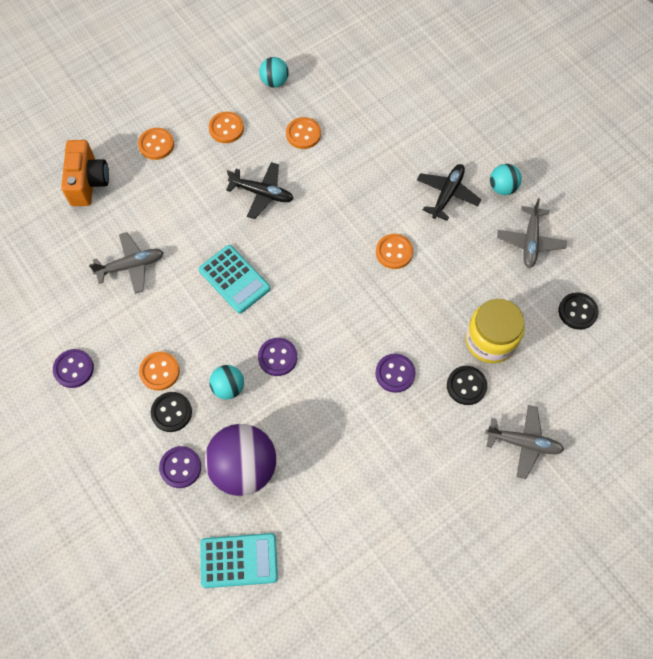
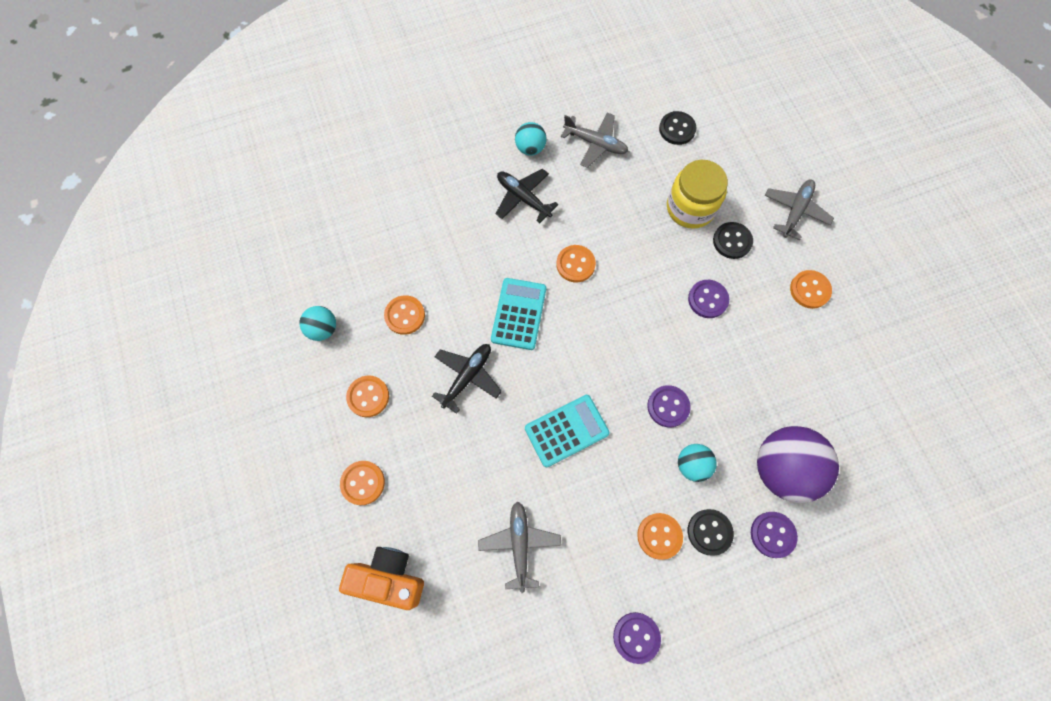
camera: 75 degrees left, 5 degrees up
turquoise calculator [200,533,278,588] -> turquoise calculator moved to [491,278,546,350]
none -> orange button [790,270,832,309]

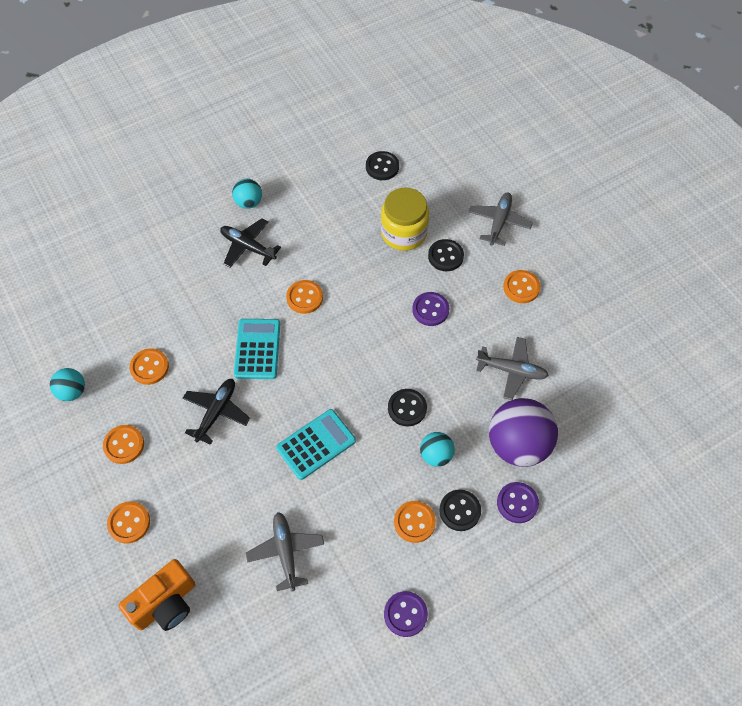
camera: 10 degrees left, 10 degrees down
orange camera [339,547,424,610] -> orange camera turned 135 degrees clockwise [119,559,195,631]
grey plane [561,113,628,168] -> grey plane moved to [476,337,549,400]
purple button [647,385,691,427] -> black button [388,389,427,426]

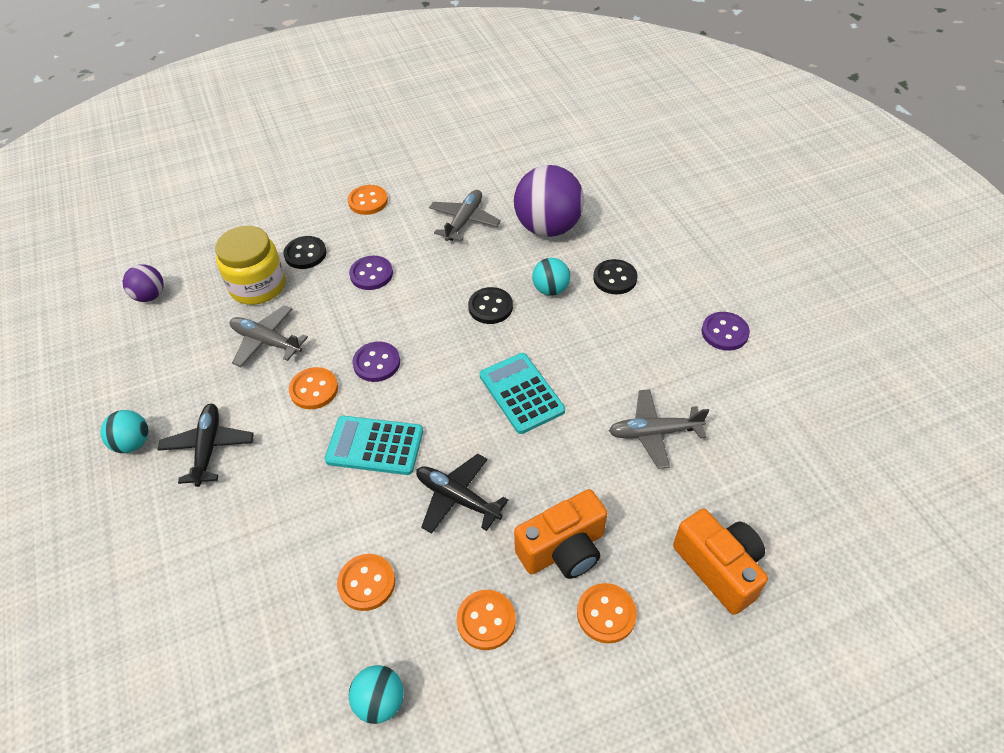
camera: 80 degrees left, 10 degrees down
black plane [220,218,281,268] -> black plane turned 135 degrees clockwise [157,404,254,487]
black button [366,151,399,180] -> purple ball [123,264,164,302]
orange button [394,501,436,543] -> none
grey plane [469,193,533,246] -> grey plane moved to [230,305,308,367]
purple button [497,482,539,523] -> purple button moved to [352,341,400,382]
none -> orange camera [514,489,607,579]

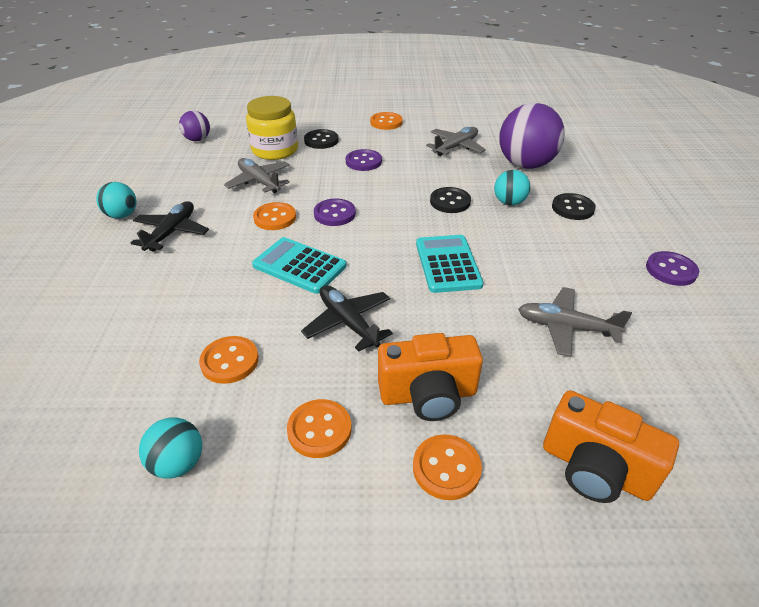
camera: 20 degrees right, 10 degrees down
orange camera [673,509,768,615] -> orange camera turned 135 degrees clockwise [543,390,679,503]

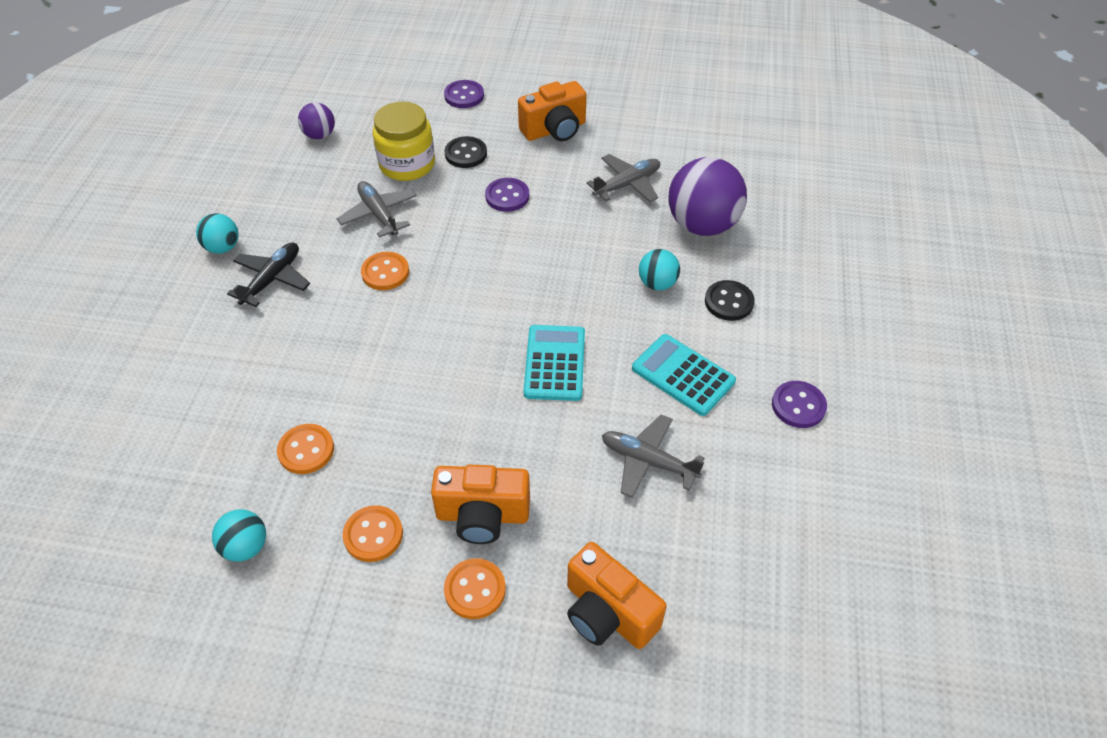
camera: 10 degrees right, 10 degrees up
turquoise calculator [252,237,347,294] -> turquoise calculator moved to [632,334,736,416]
black plane [301,285,393,352] -> none
purple button [314,198,356,226] -> purple button moved to [444,80,484,108]
orange button [370,112,403,130] -> orange camera [518,81,587,141]
black button [430,187,471,213] -> none

